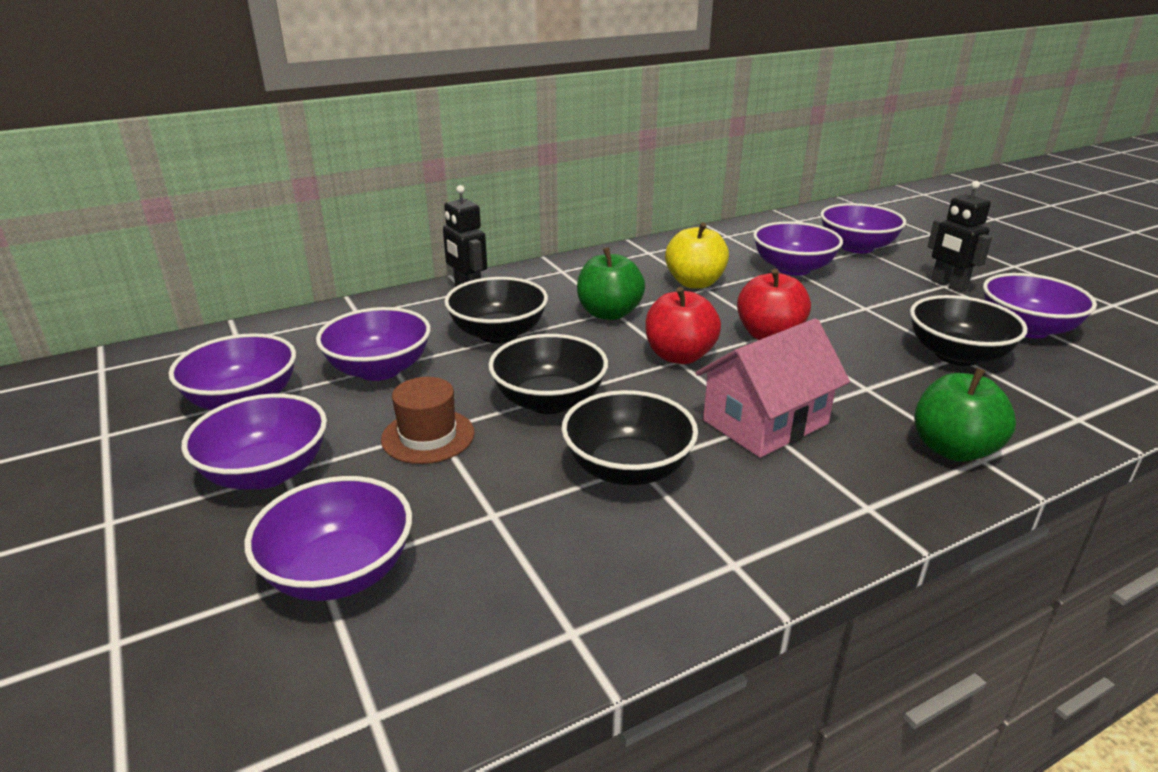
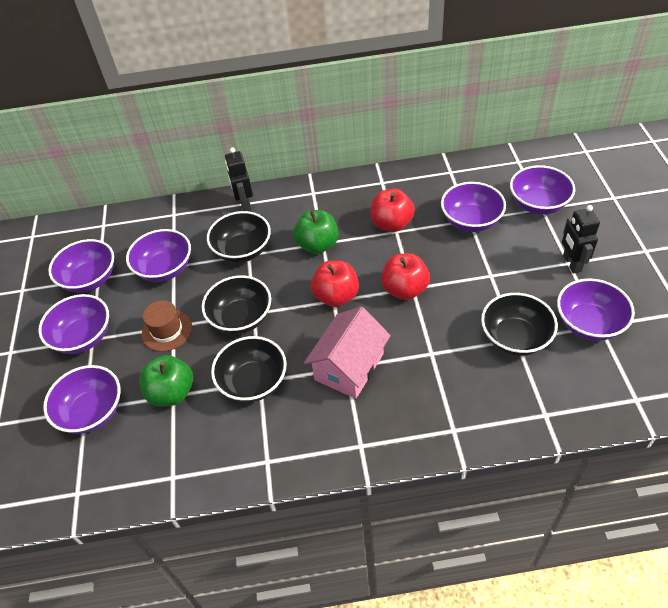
camera: 25 degrees right, 20 degrees up
yellow apple [665,223,729,289] -> red apple [370,189,415,232]
pink house [696,318,850,458] -> pink house turned 45 degrees counterclockwise [304,307,391,399]
green apple [914,368,1016,462] -> green apple moved to [140,355,193,406]

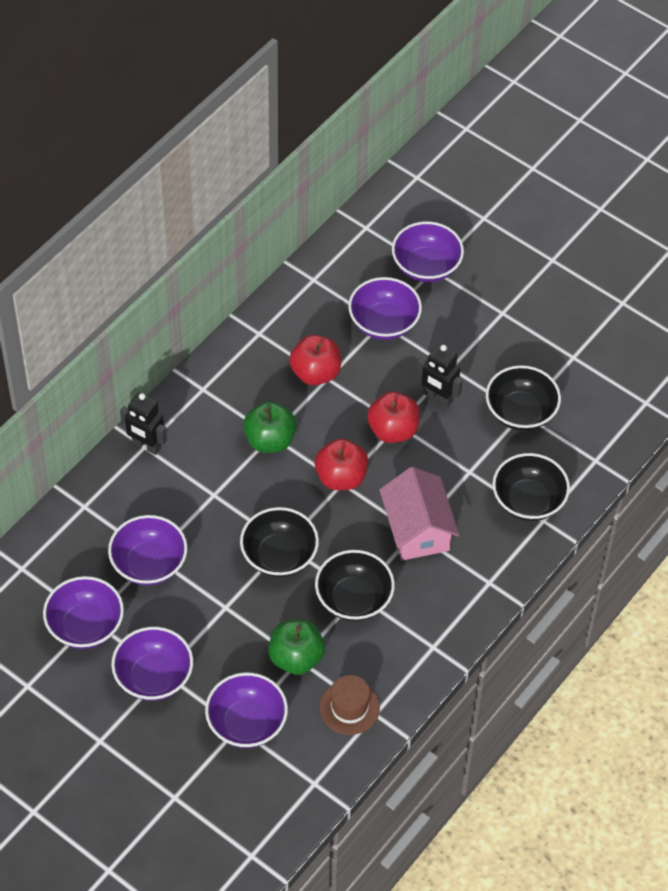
camera: 50 degrees left, 5 degrees up
brown hat [142,300,192,352] -> brown hat moved to [320,675,380,735]
black bowl [207,211,271,263] -> black bowl moved to [492,453,570,521]
purple bowl [557,278,635,341] -> none
black robot [562,205,600,273] -> black robot moved to [417,344,463,407]

